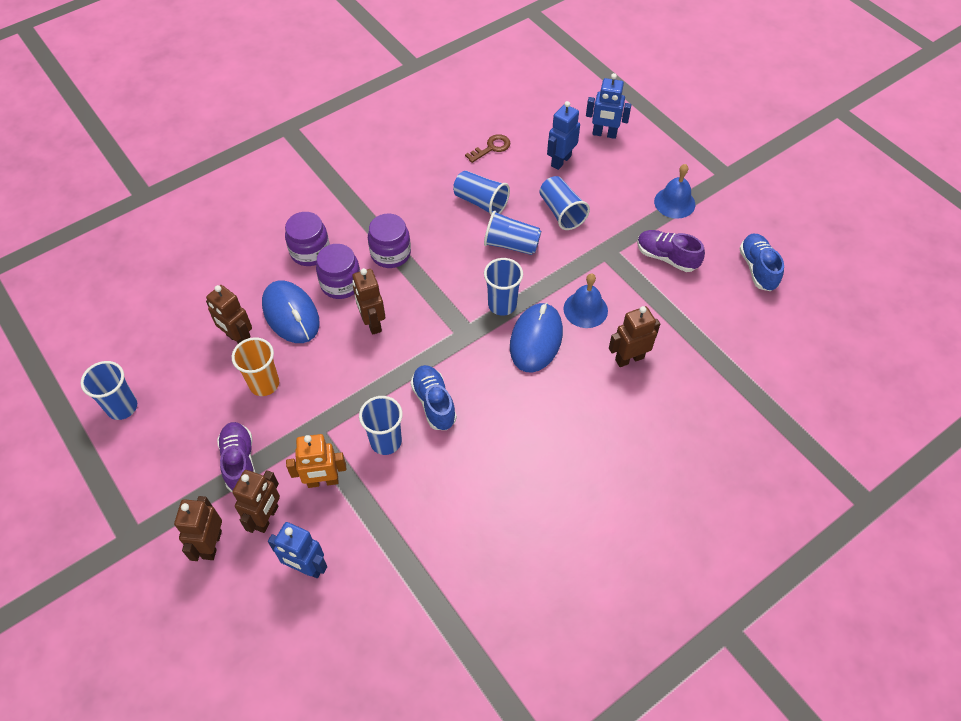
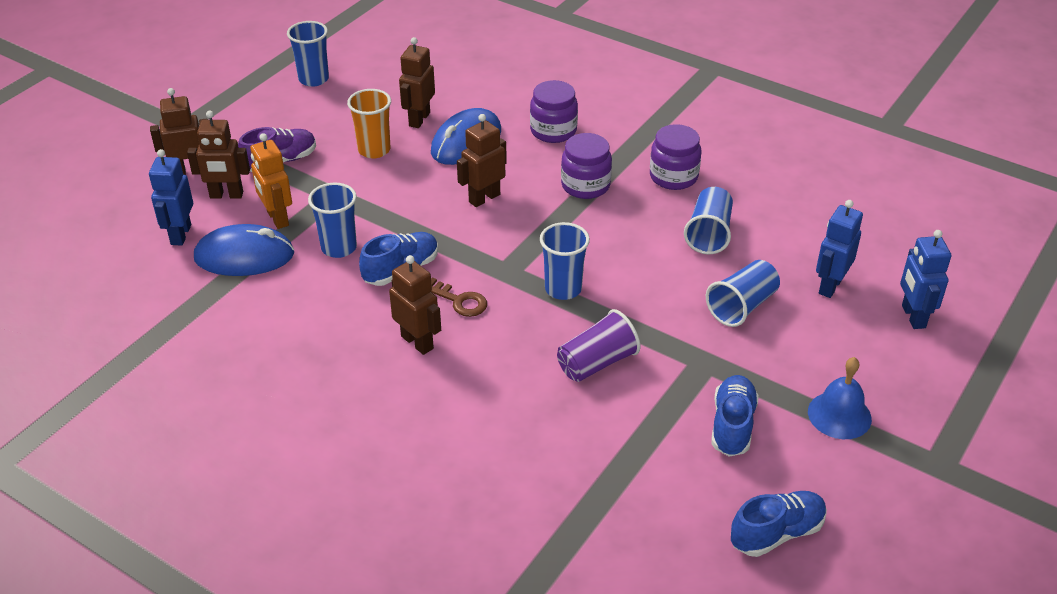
camera: 70 degrees right, 15 degrees down
purple jar [316,244,360,299] -> purple jar moved to [650,124,701,190]
brown key [465,134,510,163] -> brown key moved to [431,277,487,317]
blue cup [484,211,541,255] -> none
blue mouse [510,303,563,373] -> blue mouse moved to [194,224,294,276]
blue robot [547,101,580,170] -> blue robot turned 75 degrees counterclockwise [816,200,863,298]
blue bell [564,274,608,328] -> purple cup [557,309,640,382]
brown robot [609,306,660,367] -> brown robot moved to [389,255,441,355]
purple shoe [637,230,705,272] -> blue shoe [711,375,759,457]

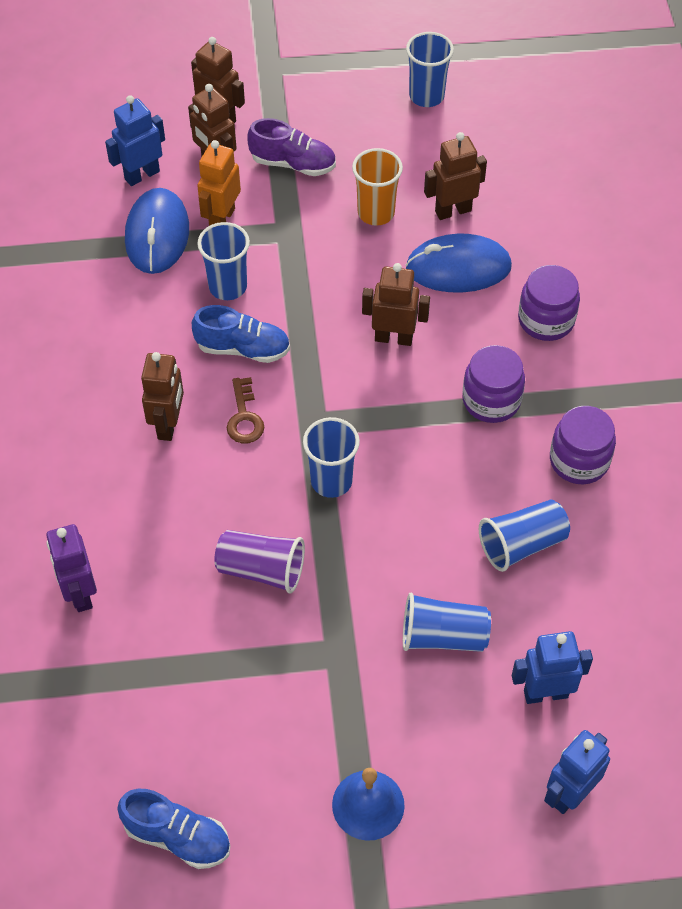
camera: 50 degrees right, 15 degrees up
blue mouse [194,224,294,276] -> blue mouse turned 45 degrees clockwise [125,188,189,274]
blue shoe [711,375,759,457] -> none
none -> purple robot [46,524,97,612]

